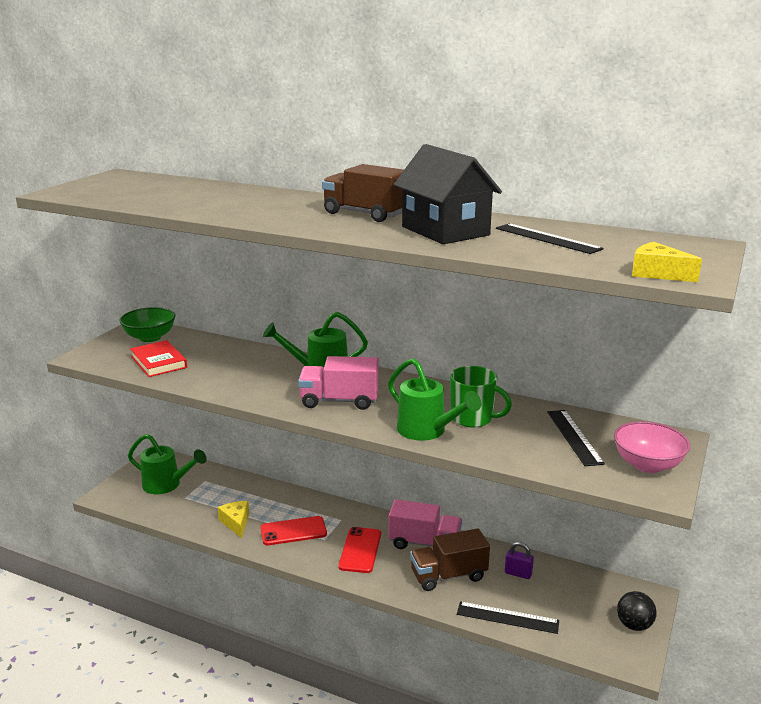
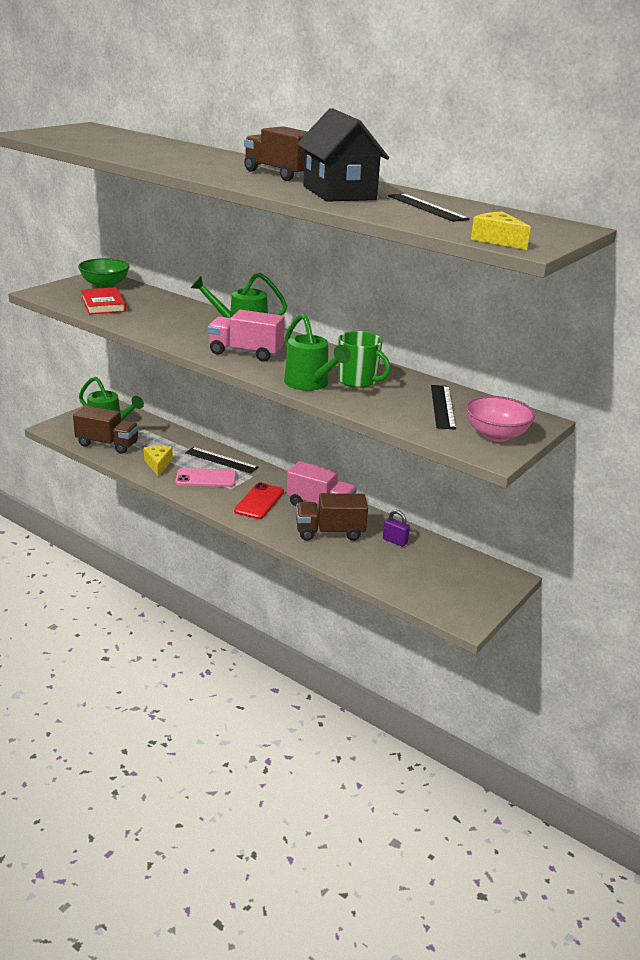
camera: 10 degrees right, 5 degrees up
red phone [260,516,327,545] -> pink phone [176,468,236,487]
black ruler [457,601,559,634] -> black ruler moved to [185,447,258,474]
black ball [617,591,657,631] -> none
none -> brown truck [73,405,139,454]

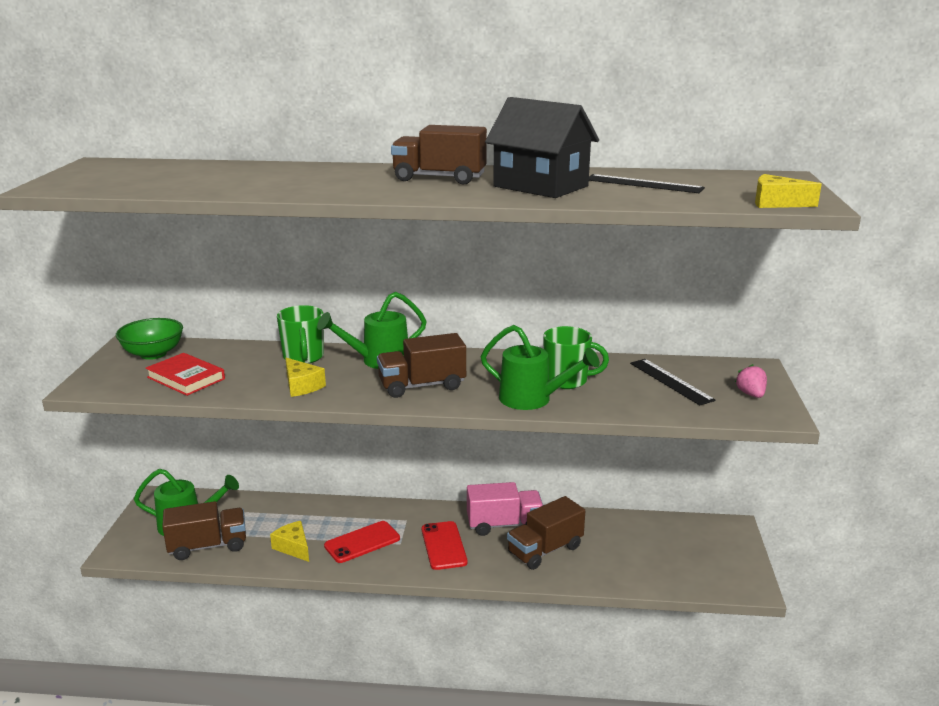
camera: 30 degrees left, 5 degrees down
pink phone [176,468,236,487] -> red phone [324,521,400,563]
black ruler [185,447,258,474] -> none
pink truck [208,310,285,362] -> brown truck [377,333,466,398]
purple padlock [383,510,410,547] -> none
pink bowl [466,396,535,442] -> pink strawberry [735,364,767,398]
none -> green mug [277,305,324,364]
none -> yellow cheese [285,358,326,397]

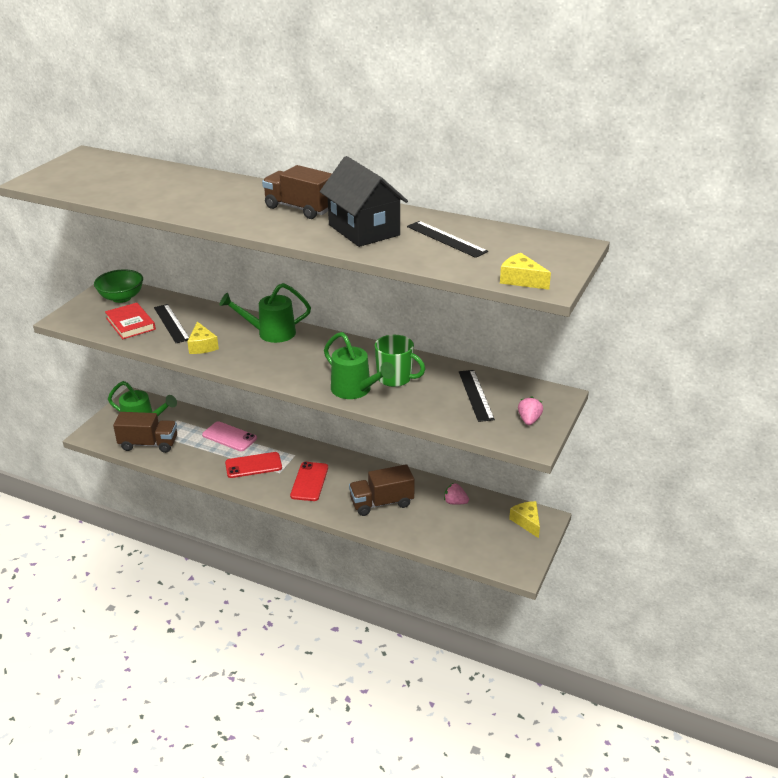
camera: 20 degrees right, 10 degrees up
yellow cheese [270,521,309,562] -> yellow cheese moved to [509,501,540,538]
green mug [277,305,324,364] -> none
brown truck [377,333,466,398] -> none
pink truck [467,482,543,536] -> none
none -> black ruler [154,304,189,343]
none -> pink phone [202,421,257,451]
none -> pink strawberry [444,483,469,505]

